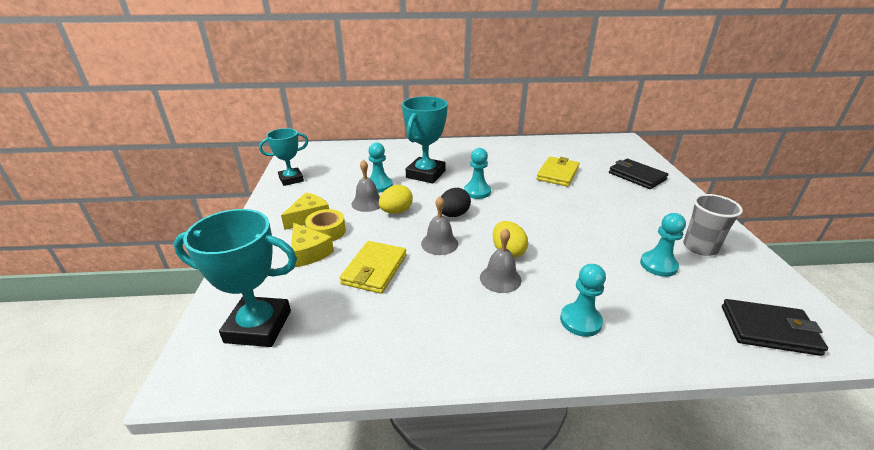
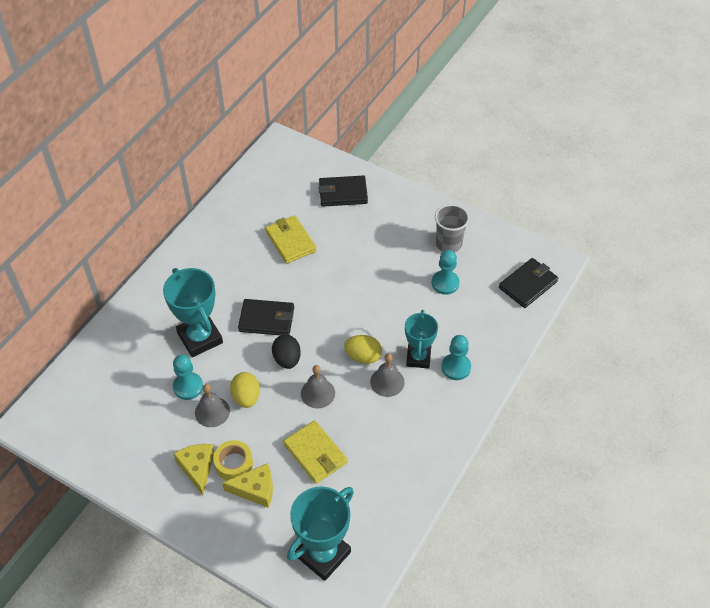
camera: 55 degrees left, 20 degrees up
turquoise trophy [259,128,308,186] -> turquoise trophy moved to [405,310,438,369]
turquoise pawn [464,148,491,199] -> black wallet [238,299,294,335]

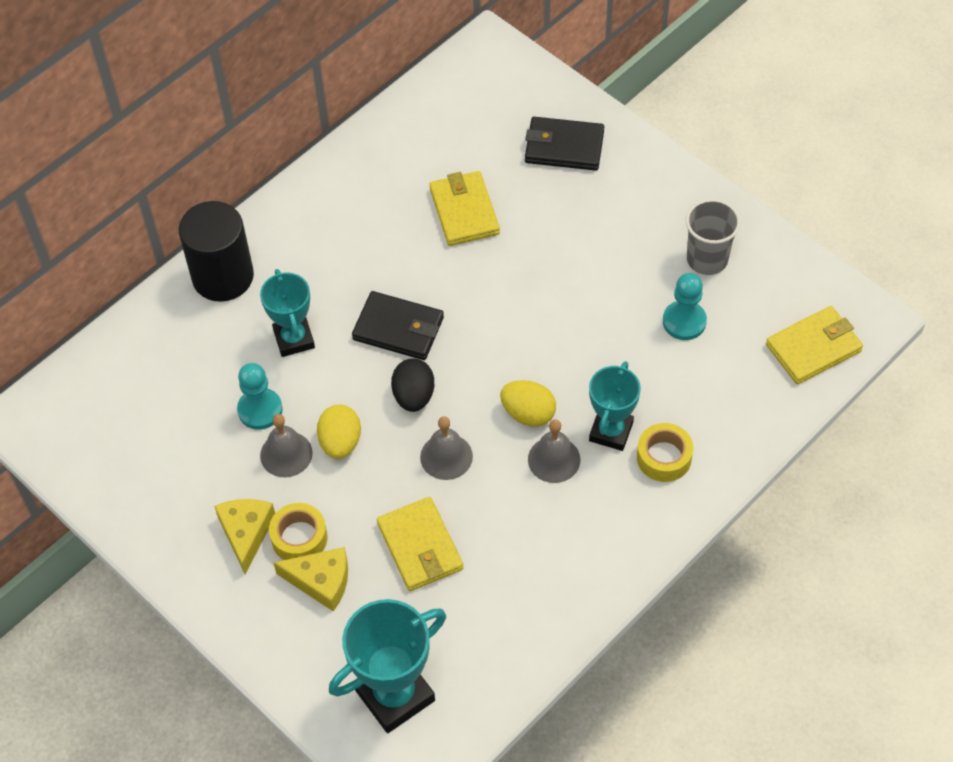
camera: 15 degrees right, 5 degrees up
turquoise trophy [163,268,223,357] -> turquoise trophy [260,269,315,357], size x0.66
turquoise pawn [441,335,471,380] -> yellow tape [637,423,693,482]
black wallet [499,258,558,308] -> yellow wallet [766,306,863,384]
none -> black cylinder [179,201,254,302]

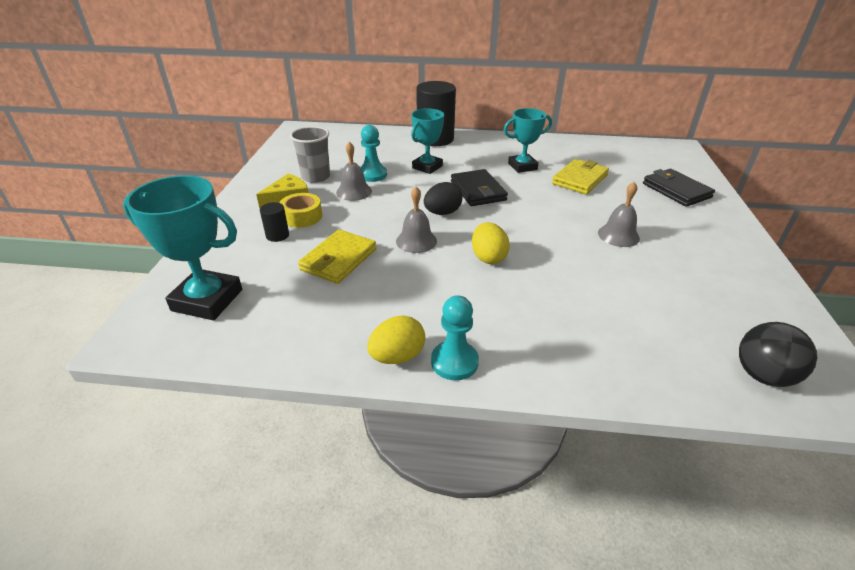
camera: 50 degrees right, 20 degrees down
yellow cheese [273,547,348,611] -> black cylinder [260,202,289,242]
yellow egg [317,404,361,459] -> yellow egg moved to [367,315,425,364]
grey bell [528,419,581,483] -> grey bell moved to [598,182,640,247]
turquoise trophy [589,361,641,451] -> turquoise trophy moved to [504,108,552,173]
yellow tape [637,423,693,482] -> none
turquoise pawn [663,273,707,340] -> turquoise pawn moved to [431,295,479,381]
grey cup [686,199,741,275] -> grey cup moved to [290,126,330,183]
yellow wallet [766,306,863,384] -> black ball [739,322,817,387]

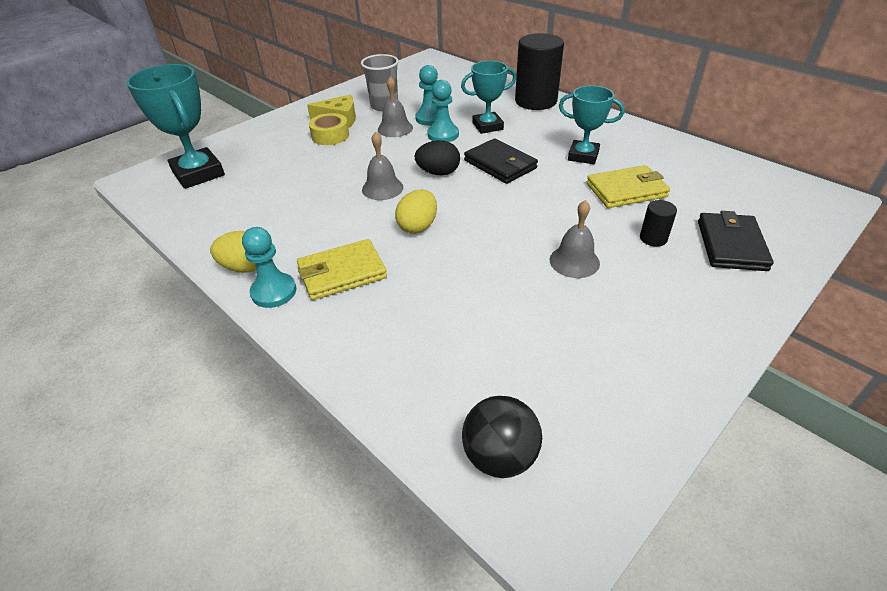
camera: 40 degrees right, 5 degrees up
black cylinder [260,202,289,242] -> black cylinder moved to [640,200,677,247]
yellow wallet [298,229,376,284] -> yellow wallet moved to [297,239,387,300]
black wallet [451,169,508,206] -> black wallet turned 60 degrees counterclockwise [464,138,538,184]
none -> turquoise pawn [427,80,459,142]

